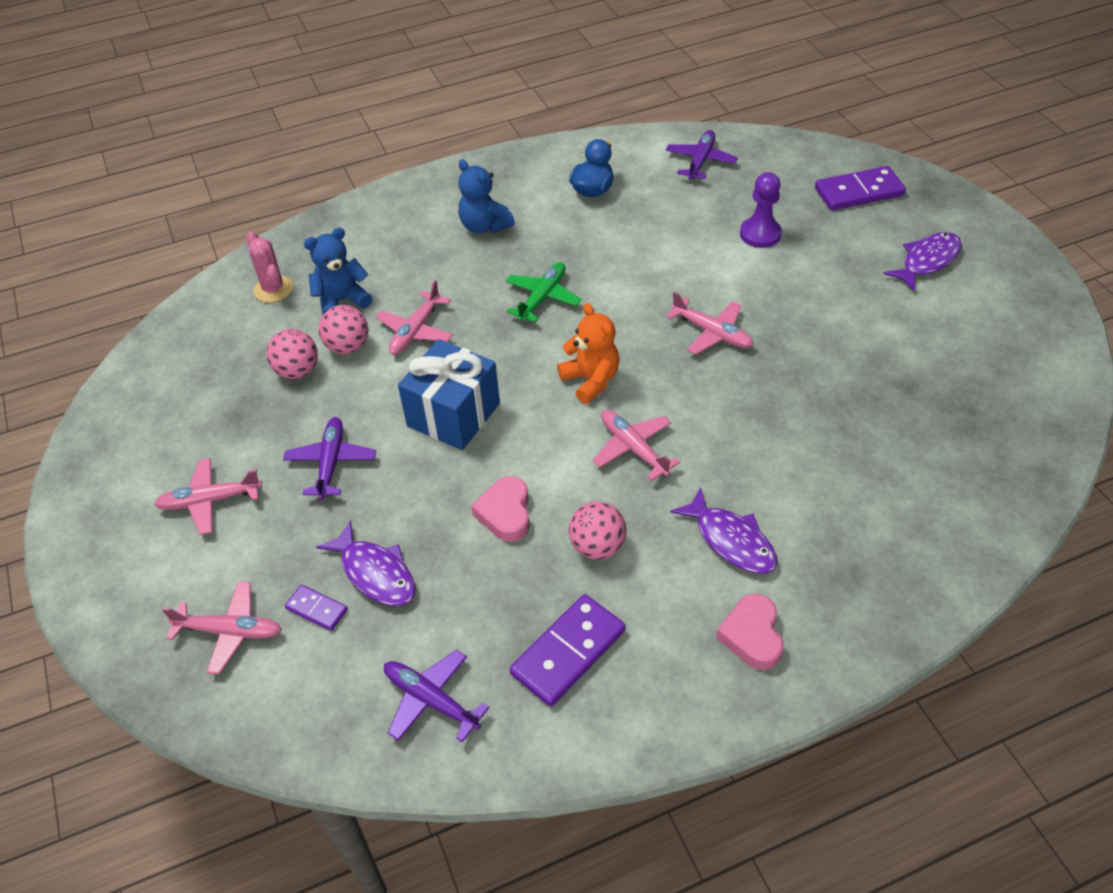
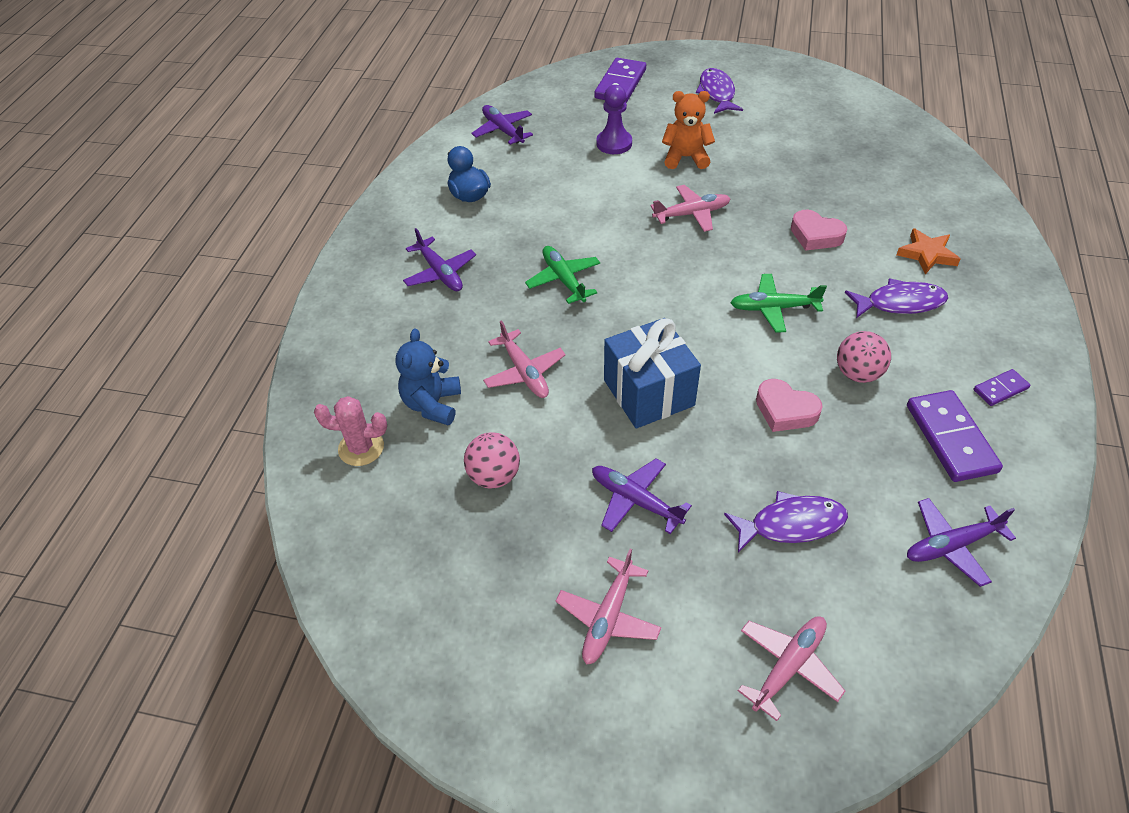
camera: 55 degrees left, 0 degrees up
purple domino [285,585,348,631] -> purple domino moved to [974,369,1030,406]
pink ball [319,305,368,354] -> none
blue teddy bear [458,159,515,234] -> purple plane [403,228,476,291]
orange teddy bear [557,303,620,404] -> orange teddy bear moved to [662,91,715,169]
pink plane [593,410,680,481] -> green plane [730,274,827,333]
pink heart [716,594,784,670] -> pink heart moved to [791,210,847,251]
none -> orange star [896,228,960,275]

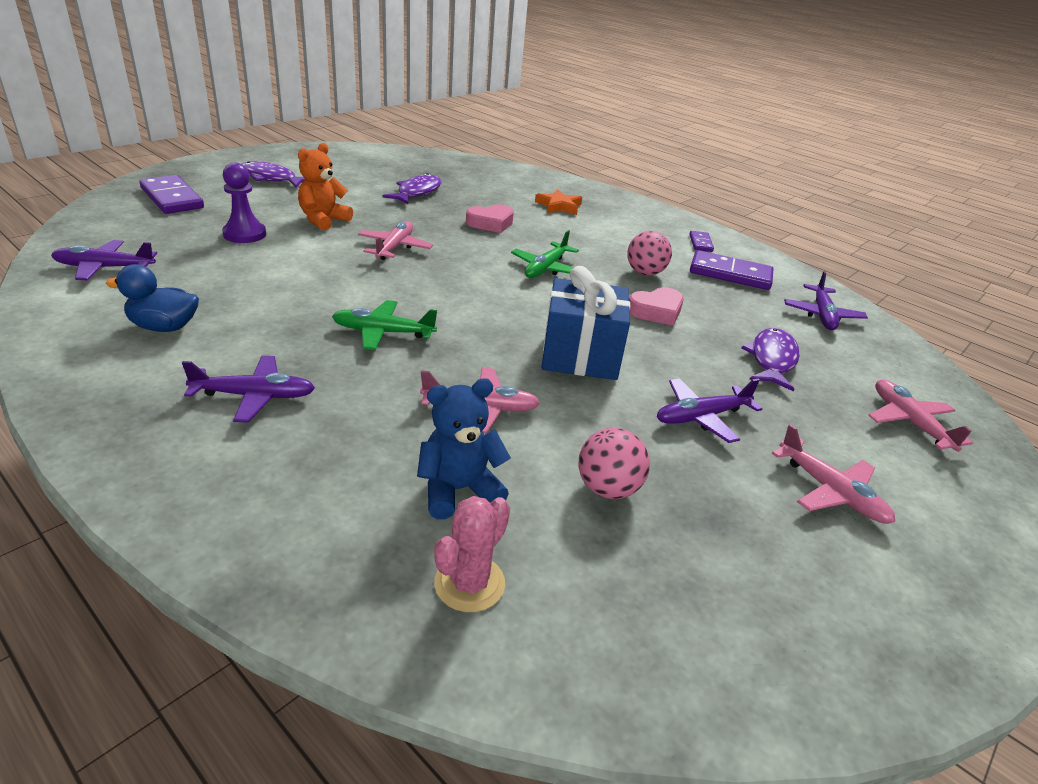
camera: 65 degrees left, 15 degrees down
blue teddy bear [395,329,461,426] -> blue teddy bear turned 120 degrees clockwise [417,378,511,519]
purple fish [845,278,948,318] -> purple fish moved to [382,173,442,204]

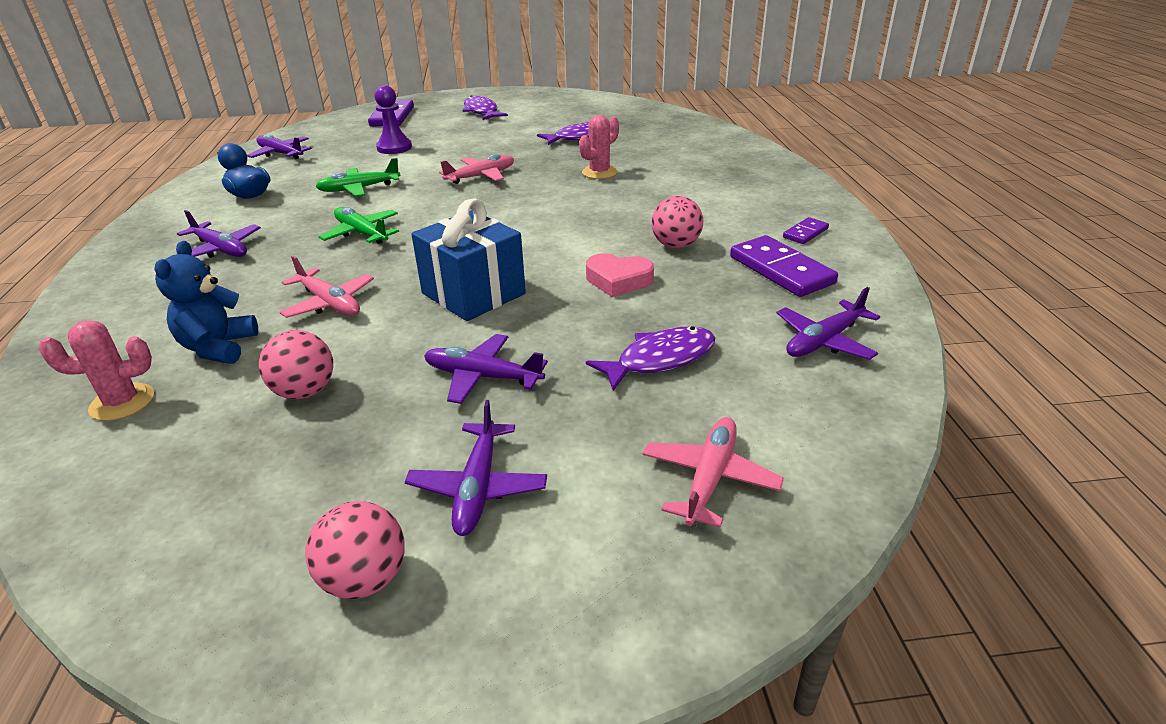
camera: 45 degrees right, 0 degrees up
orange teddy bear [298,143,353,231] -> none
blue teddy bear [417,378,511,519] -> blue teddy bear turned 105 degrees counterclockwise [154,241,258,364]
pink heart [466,204,514,233] -> pink cactus [579,115,619,179]
green plane [511,230,579,278] -> green plane moved to [315,158,401,197]
orange star [535,189,582,215] -> none
pink plane [772,424,895,524] -> purple plane [405,400,547,536]
none -> pink ball [305,501,405,599]

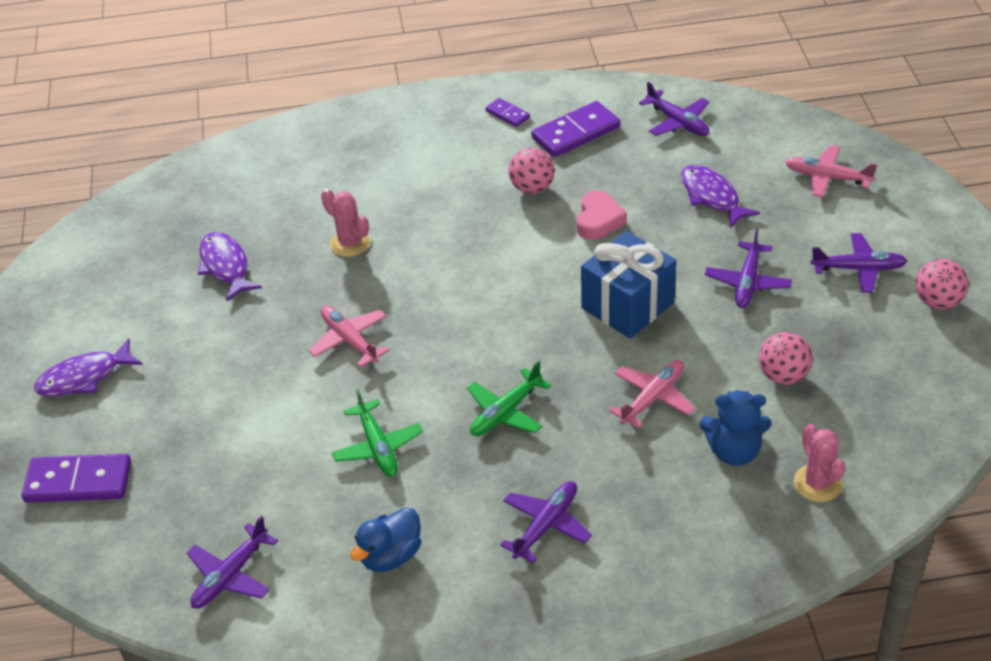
camera: 90 degrees left, 10 degrees up
purple pawn [374,85,412,154] -> none

